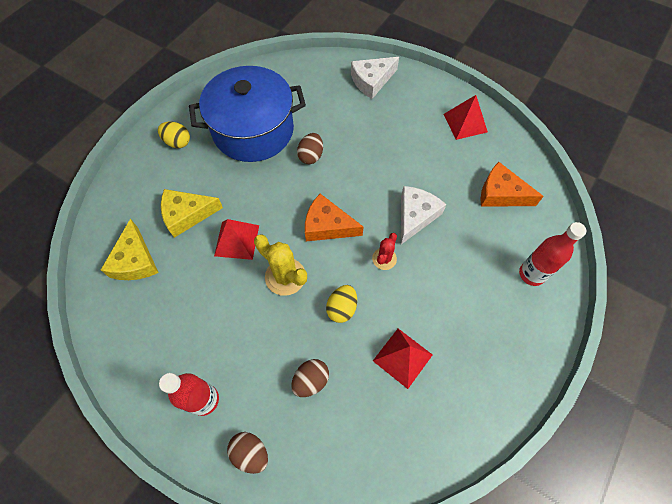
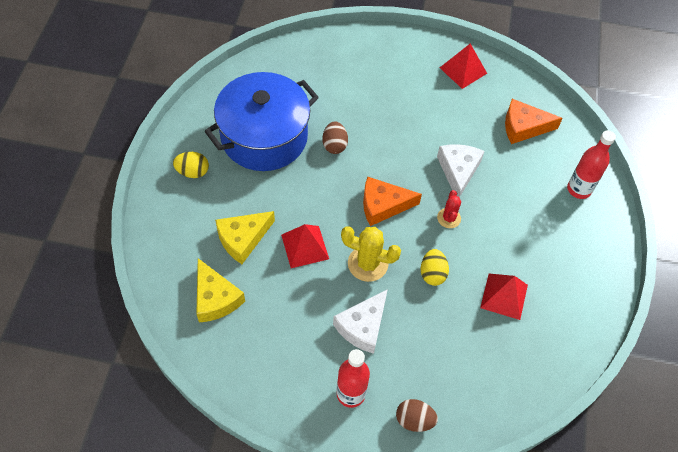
camera: 25 degrees left, 5 degrees down
brown egg [291,359,329,397] -> none
white cheese [351,57,399,99] -> white cheese moved to [333,289,388,354]

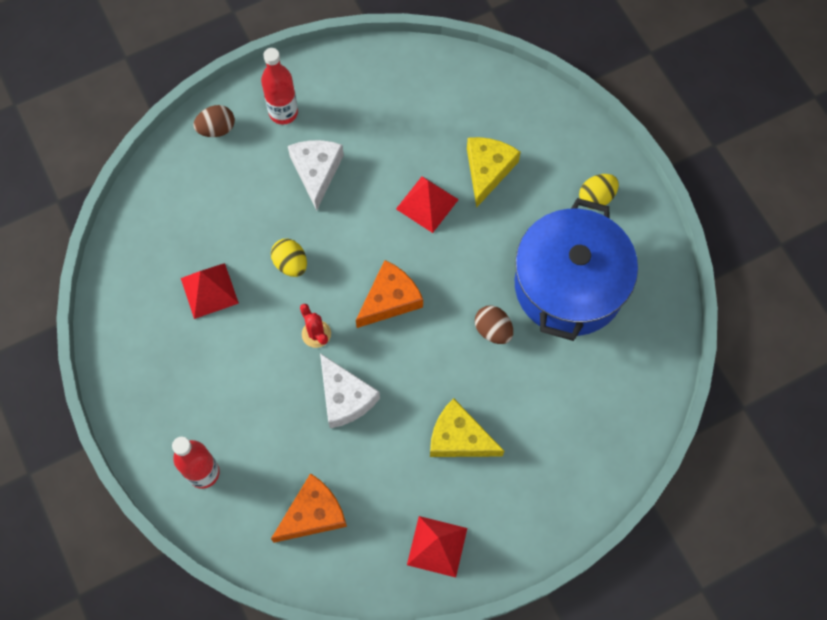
camera: 145 degrees right, 10 degrees up
yellow cheese [196,258,245,323] -> yellow cheese moved to [430,398,504,457]
yellow cactus [341,227,401,282] -> none

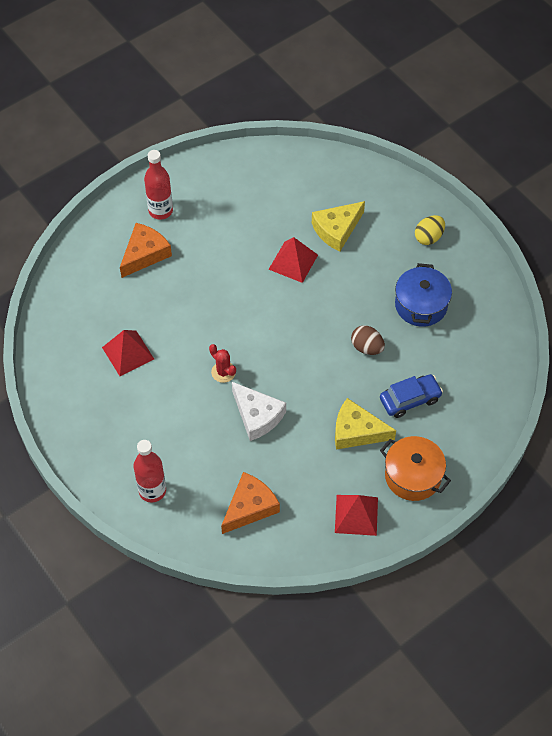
camera: 10 degrees left, 10 degrees down
brown egg [193,105,235,137] -> none
yellow egg [271,239,307,277] -> none
white cheese [288,140,344,211] -> none
orange cheese [356,260,423,328] -> orange cheese moved to [120,223,172,278]
yellow cheese [467,137,521,208] -> yellow cheese turned 135 degrees counterclockwise [312,201,365,252]
blue pot [515,198,638,341] -> blue pot [395,263,452,327], size x0.58
none -> blue car [380,374,443,418]
none -> orange pot [380,436,451,501]

